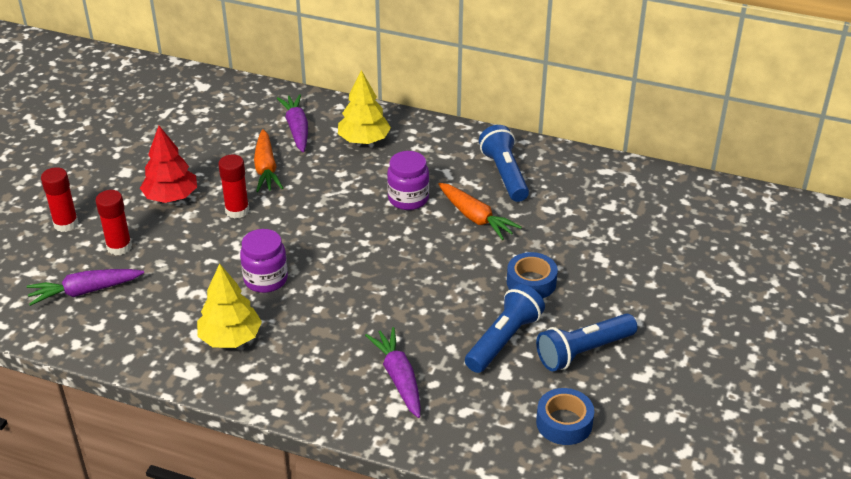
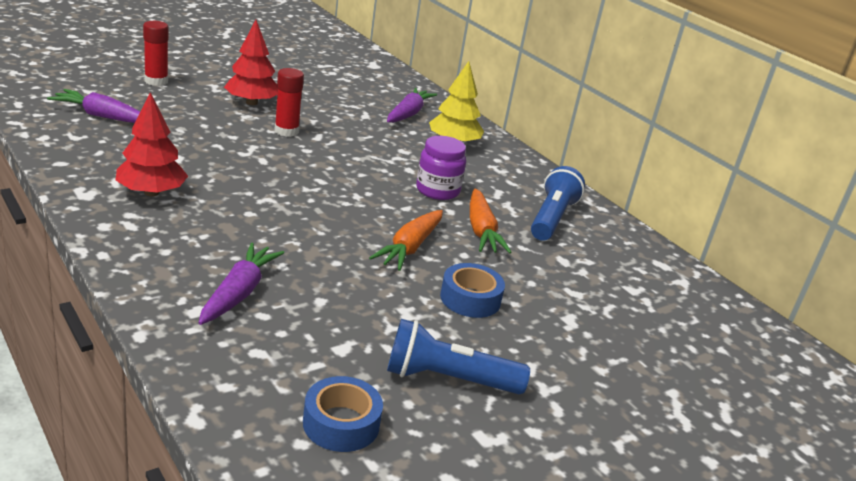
camera: 30 degrees right, 10 degrees down
red glue stick [96,190,132,256] -> none
yellow tree [197,263,262,348] -> red tree [115,92,188,196]
purple jar [240,229,288,293] -> none
orange carrot [254,129,284,192] -> orange carrot moved to [369,210,443,271]
blue flashlight [465,284,545,373] -> none

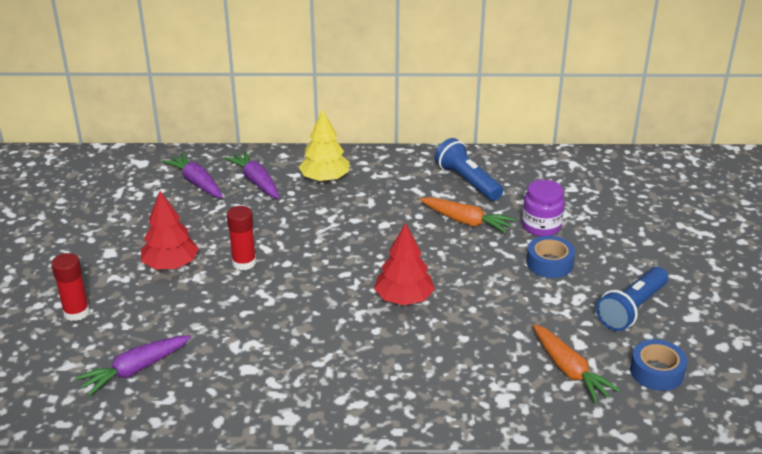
camera: 50 degrees left, 5 degrees up
red tree [115,92,188,196] -> red tree moved to [374,223,435,305]
purple carrot [199,242,284,325] -> purple carrot moved to [162,153,223,198]
orange carrot [369,210,443,271] -> orange carrot moved to [533,324,621,403]
purple jar [416,136,466,200] -> purple jar moved to [522,180,565,237]

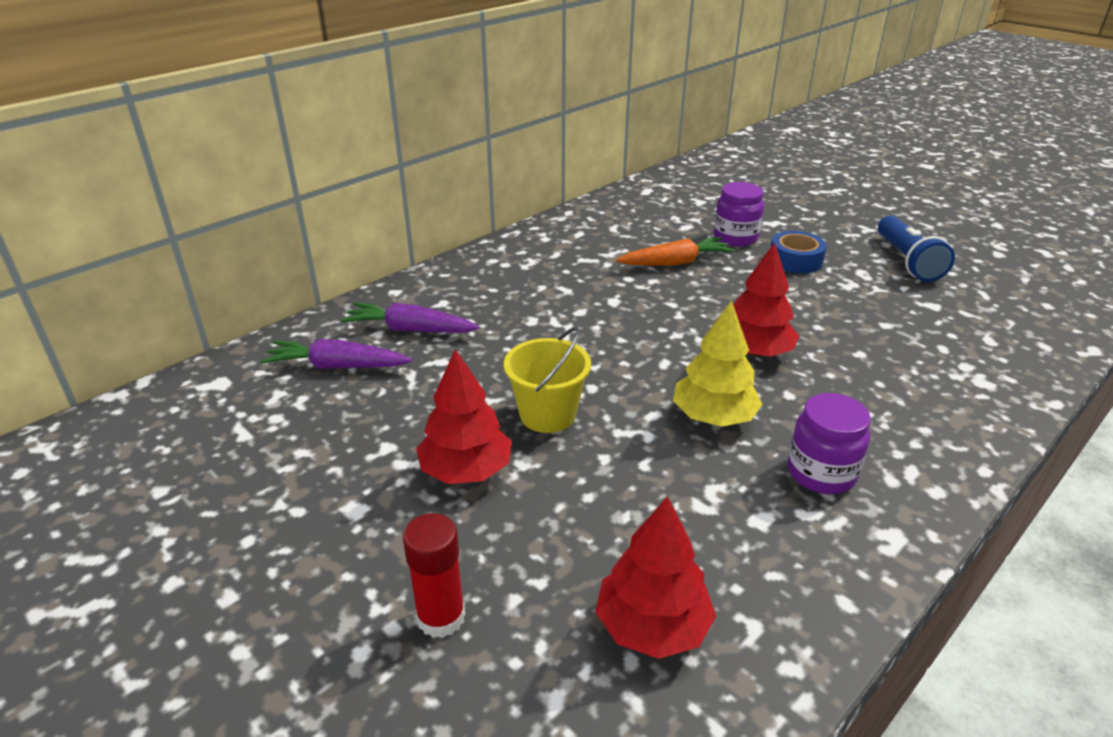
camera: 45 degrees left, 0 degrees up
purple carrot [75,335,191,396] -> red tree [595,496,716,659]
red glue stick [227,206,256,270] -> yellow bucket [504,327,591,433]
yellow tree [299,109,349,182] -> yellow tree moved to [673,300,763,427]
blue flashlight [435,138,503,201] -> none
orange carrot [533,324,621,403] -> none
blue tape [630,339,687,391] -> none
none -> purple jar [787,393,871,494]

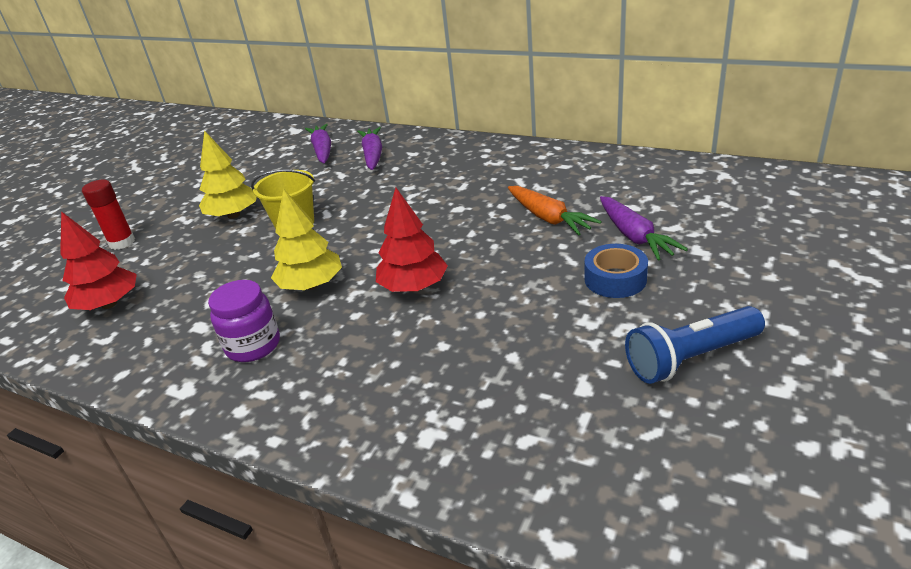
camera: 75 degrees right, 0 degrees up
red tree [416,349,512,484] -> yellow tree [199,130,257,219]
purple jar [714,182,764,247] -> purple carrot [600,196,688,261]

